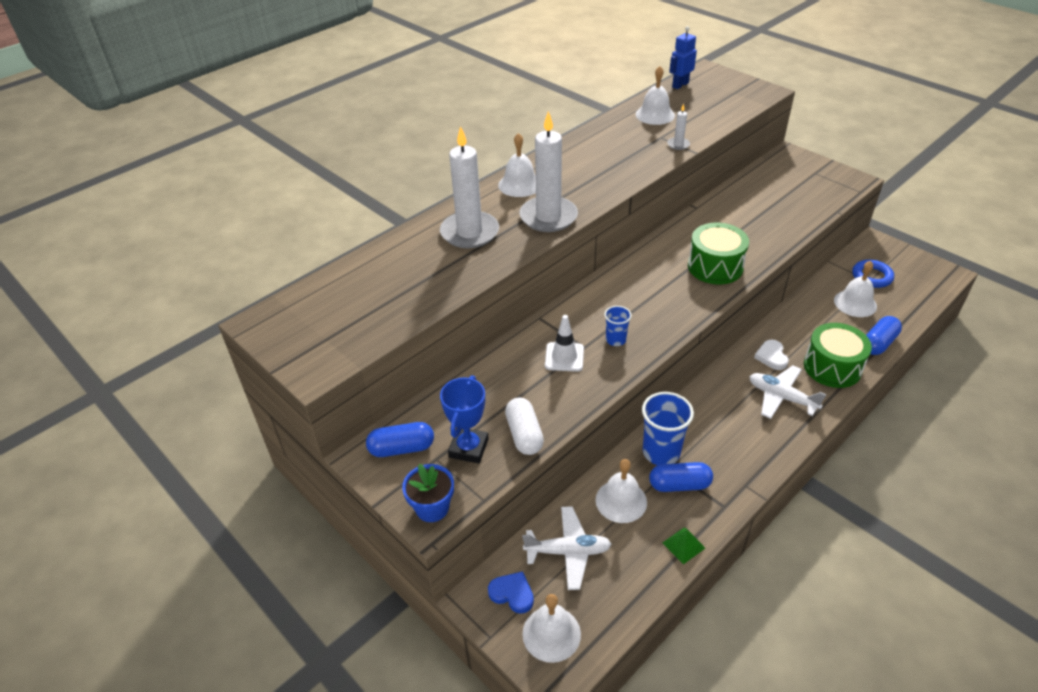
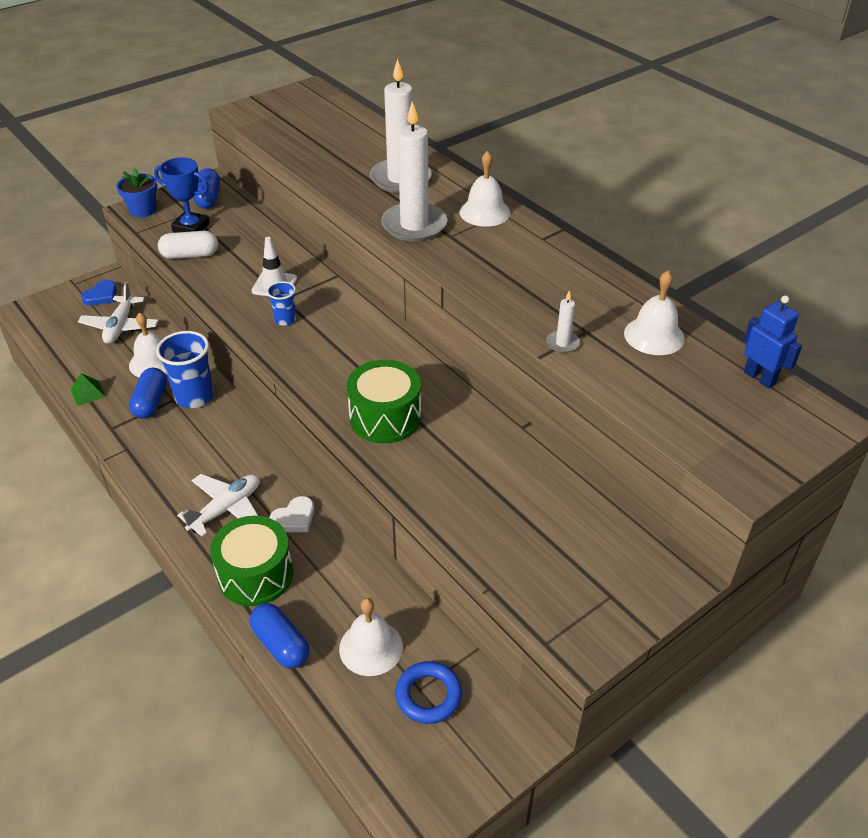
camera: 95 degrees right, 0 degrees up
white bell [522,594,581,663] -> none
white heart [754,340,789,370] -> white heart turned 135 degrees clockwise [269,496,314,532]

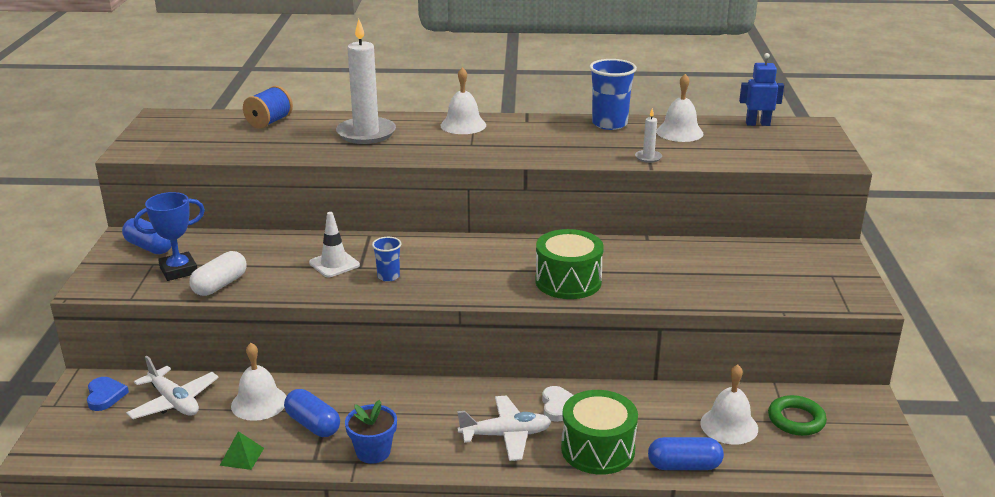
camera: 50 degrees left, 15 degrees down
blue flower pot [116,168,157,217] -> blue flower pot moved to [345,400,397,464]
blue cup [156,331,214,408] -> blue cup moved to [589,59,637,130]
white plane [177,474,260,537] -> white plane turned 90 degrees clockwise [457,395,551,461]
white candle [381,101,447,242] -> none
blue ring [395,661,462,724] -> green ring [768,395,827,436]
none -> blue spool [243,86,293,129]

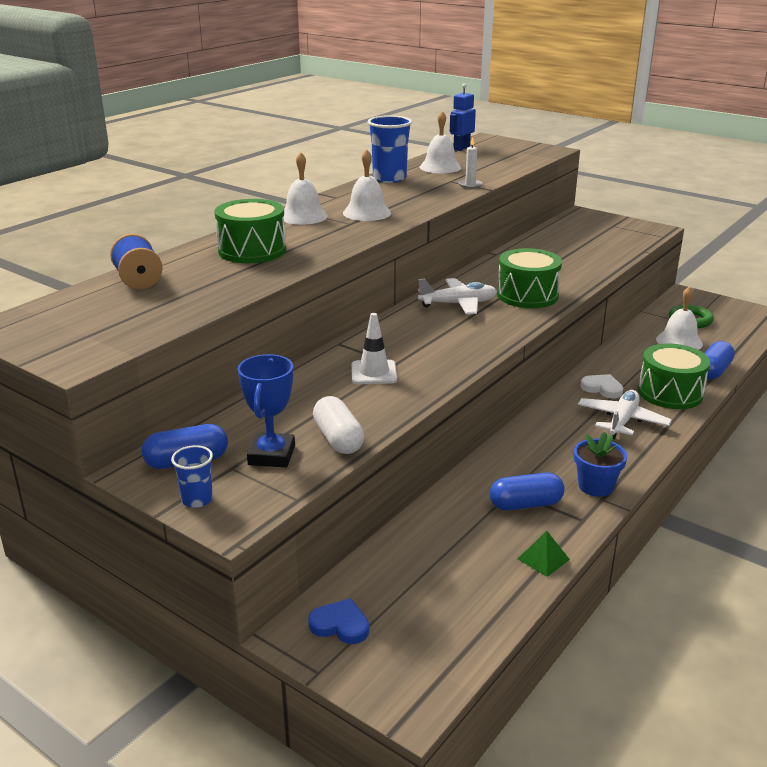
camera: 55 degrees left, 0 degrees up
white plane [127,356,219,419] -> white plane moved to [418,278,497,315]
white bell [231,343,286,421] -> white bell moved to [343,149,391,221]
white candle [336,19,396,144] -> green drum [214,199,286,263]
blue cup [372,237,401,282] -> blue cup moved to [171,445,213,508]

